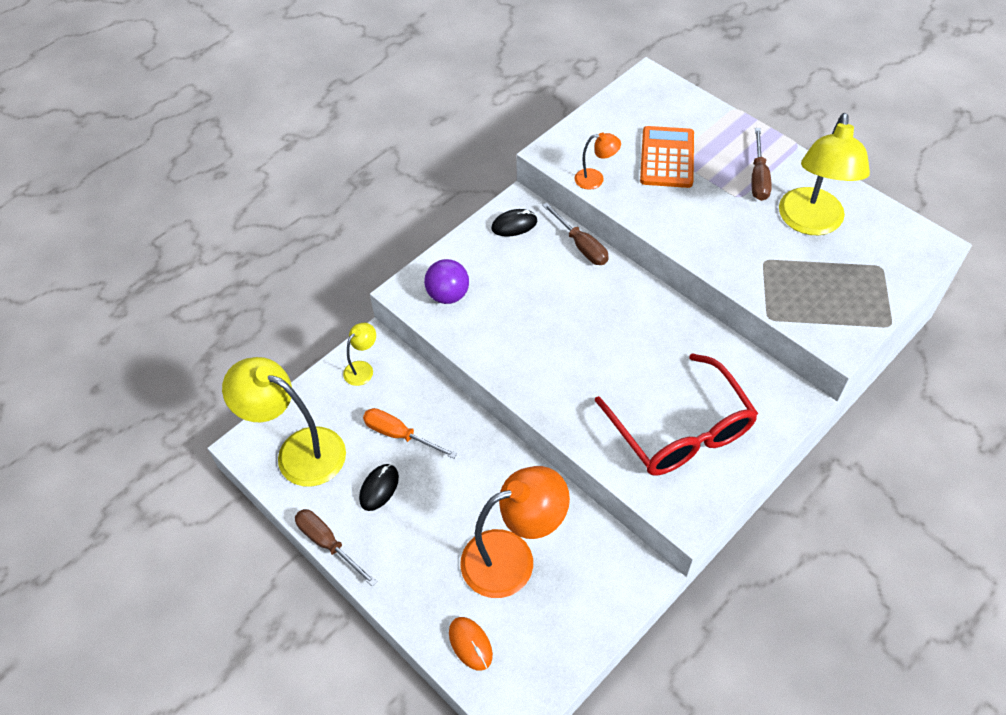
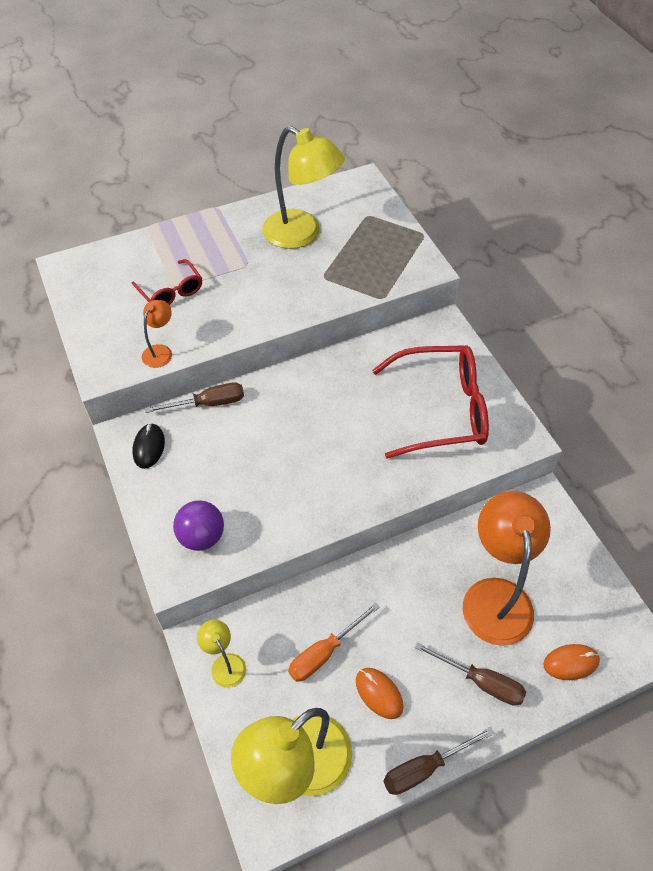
camera: 70 degrees left, 0 degrees up
black mouse [359,464,399,511] -> orange mouse [356,668,403,719]
orange calculator [640,126,694,188] -> red glasses [132,259,202,305]
brown screwdriver [752,128,772,201] -> brown screwdriver moved to [415,642,526,706]

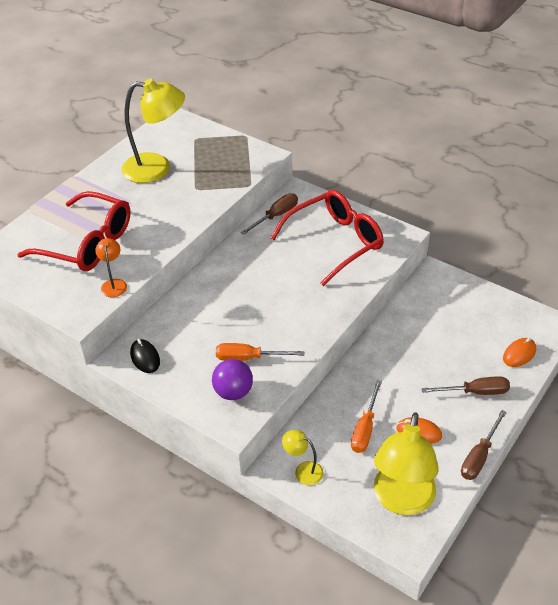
camera: 30 degrees left, 10 degrees down
red glasses [132,259,202,305] -> red glasses [17,191,131,271], size x1.86
brown screwdriver [145,383,244,413] -> brown screwdriver moved to [240,193,298,235]
orange lamp [463,491,551,646] -> none
none -> orange screwdriver [216,343,304,361]

